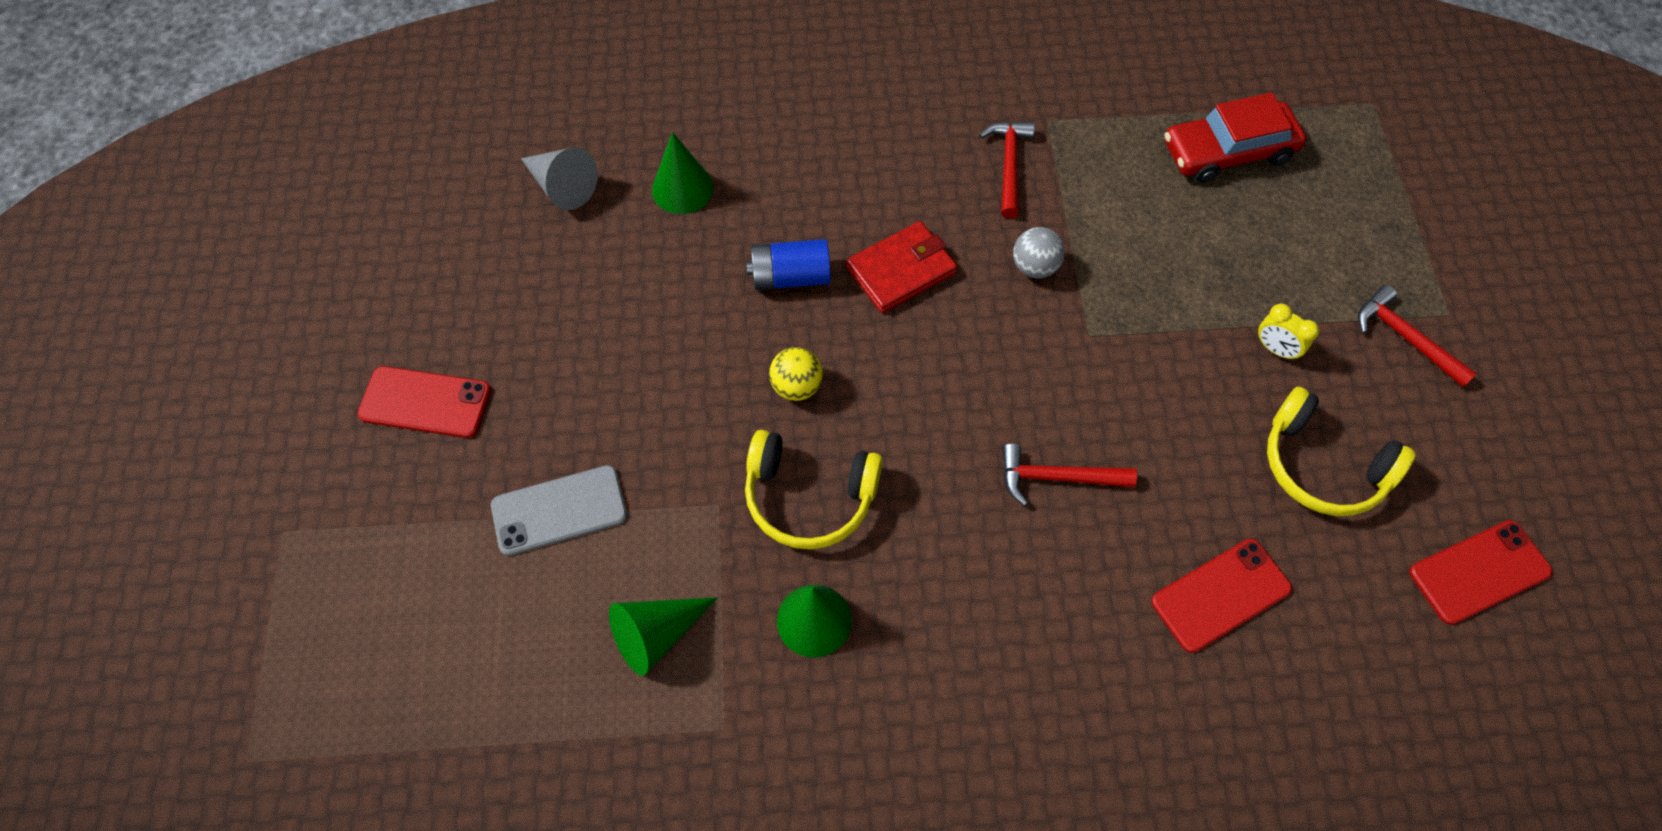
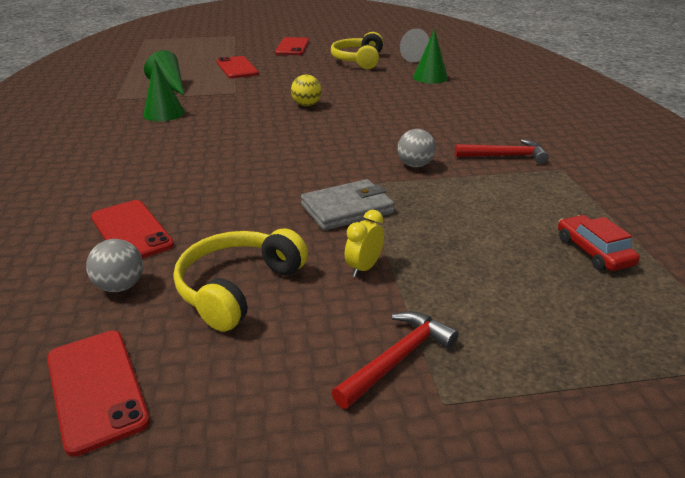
camera: 85 degrees right, 30 degrees down
grey phone [491,465,627,556] -> red phone [216,56,259,78]
yellow headphones [745,430,883,550] -> yellow headphones moved to [331,32,383,69]
blue battery [746,239,831,290] -> none
red wallet [846,221,957,313] -> none
red hammer [1002,443,1137,506] -> none
red car [1165,92,1306,183] -> red car [558,215,640,271], size x0.62
none -> grey ball [86,239,143,292]
none -> grey wallet [301,179,395,231]

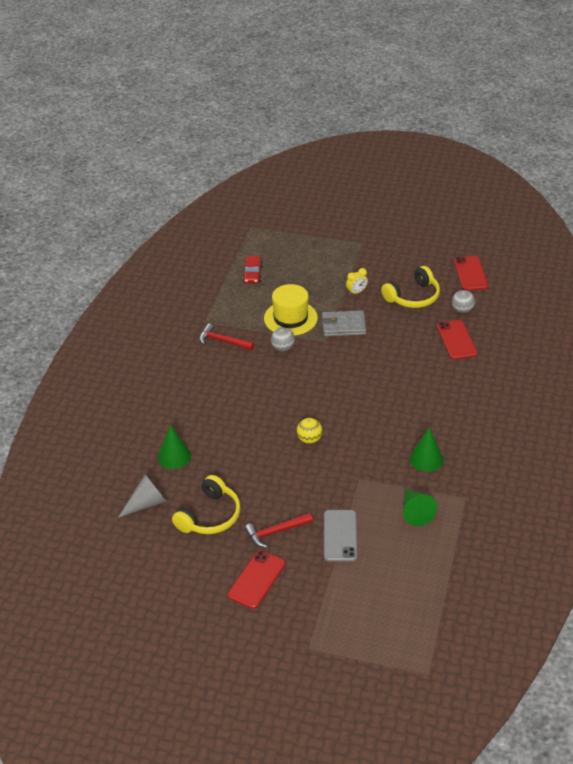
camera: 155 degrees left, 10 degrees up
red phone [216,56,259,78] -> grey phone [324,510,357,562]
red hammer [331,311,459,409] -> red hammer moved to [245,513,313,548]
none -> yellow hat [264,284,318,336]

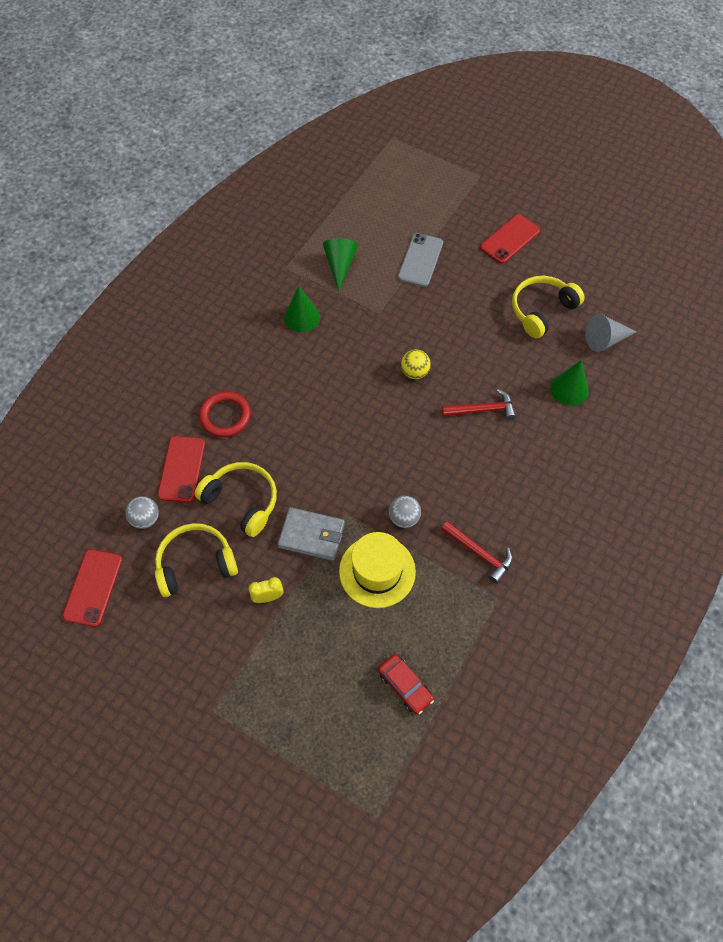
camera: 165 degrees left, 20 degrees up
red car [242,256,263,284] -> red car turned 120 degrees clockwise [378,654,434,715]
red hammer [245,513,313,548] -> red hammer moved to [442,389,516,420]
none -> yellow headphones [195,462,277,537]
none -> red ring [199,391,251,437]

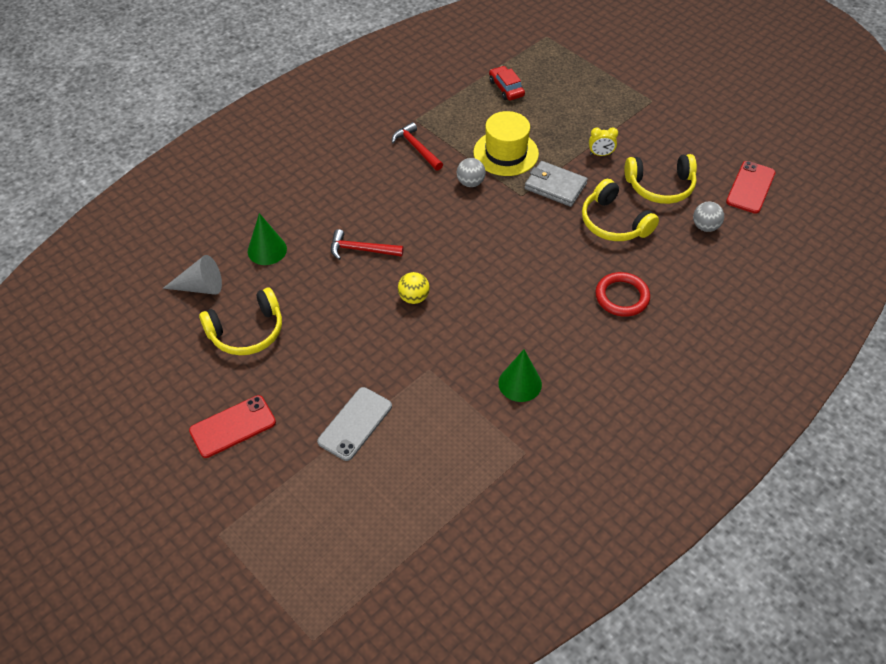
camera: 165 degrees left, 10 degrees down
red phone [158,436,205,503] -> none
green cone [323,238,358,291] -> none

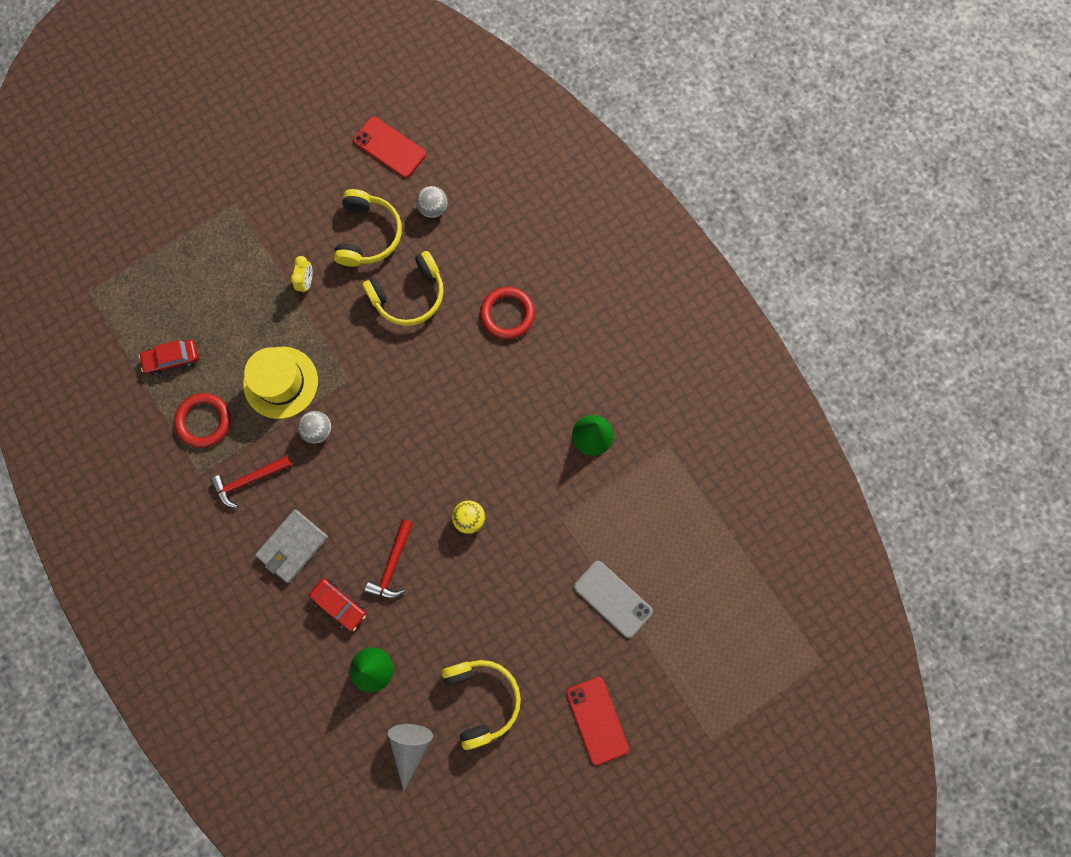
camera: 80 degrees left, 25 degrees up
grey wallet [525,161,588,207] -> grey wallet moved to [255,509,328,583]
none -> red ring [174,393,231,448]
none -> red car [309,579,366,631]

